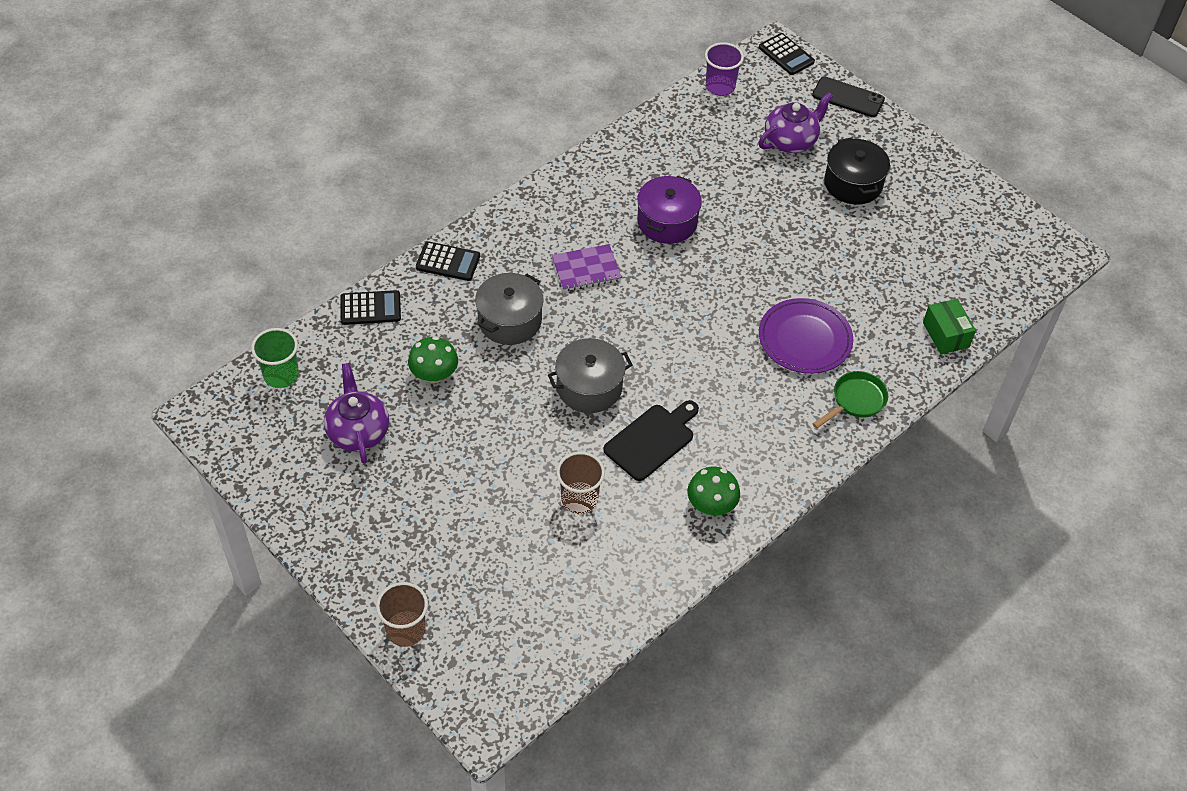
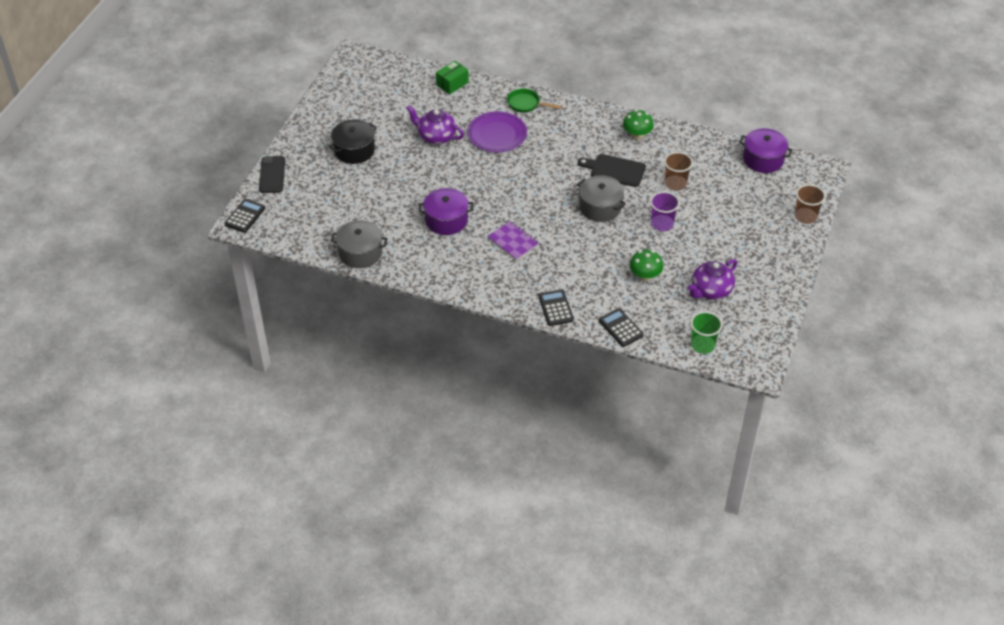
camera: 115 degrees left, 5 degrees down
grey pot [475,273,544,345] -> grey pot moved to [331,220,388,268]
purple cup [705,42,744,96] -> purple cup moved to [650,191,680,231]
purple teapot [758,92,833,153] -> purple teapot moved to [406,105,464,144]
none -> purple pot [739,128,793,173]

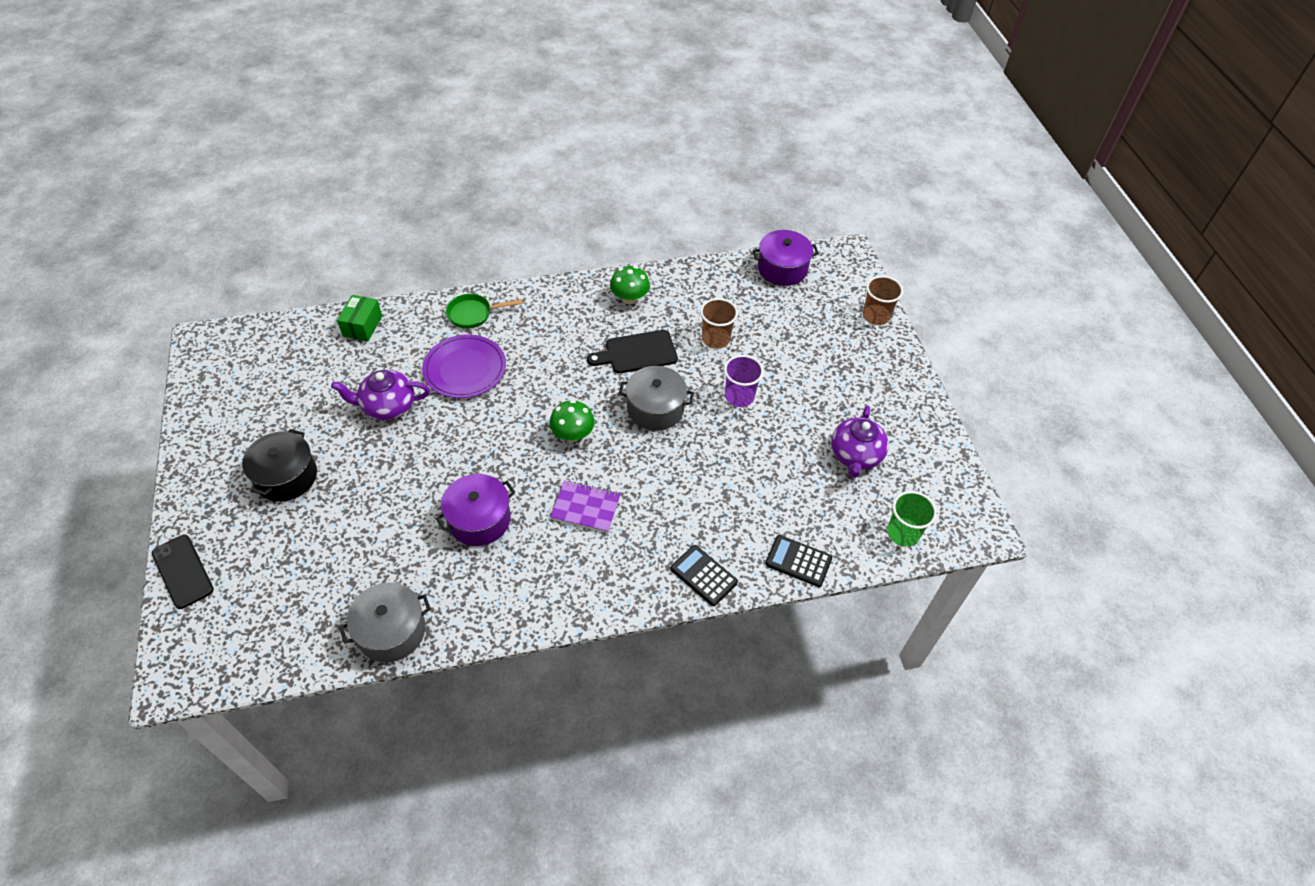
camera: 35 degrees left, 5 degrees up
black calculator [224,199,265,233] -> none
green mushroom [630,250,663,281] -> green mushroom moved to [549,400,595,442]

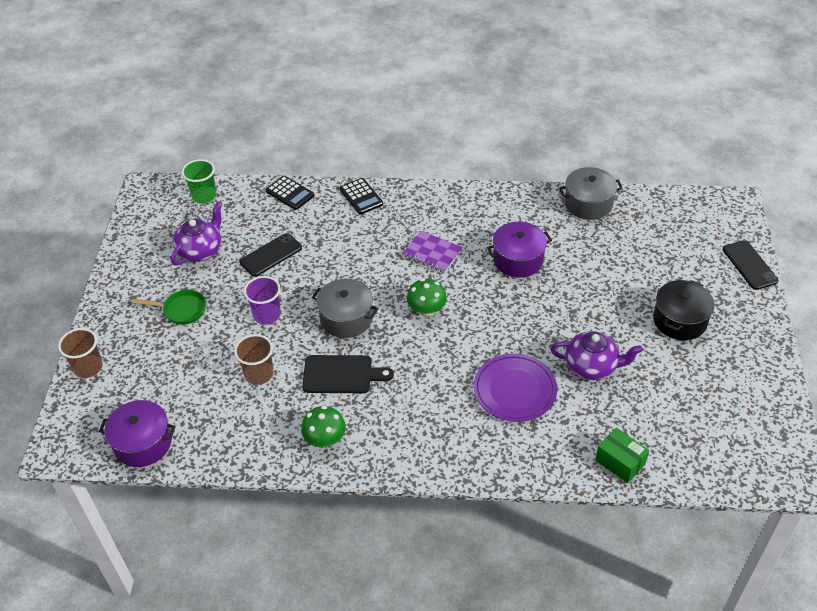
camera: 160 degrees left, 5 degrees down
green box [337,295,382,341] -> green box turned 75 degrees counterclockwise [595,428,649,483]
green pan [446,294,523,329] -> green pan moved to [132,290,206,325]
none -> black phone [240,233,302,277]

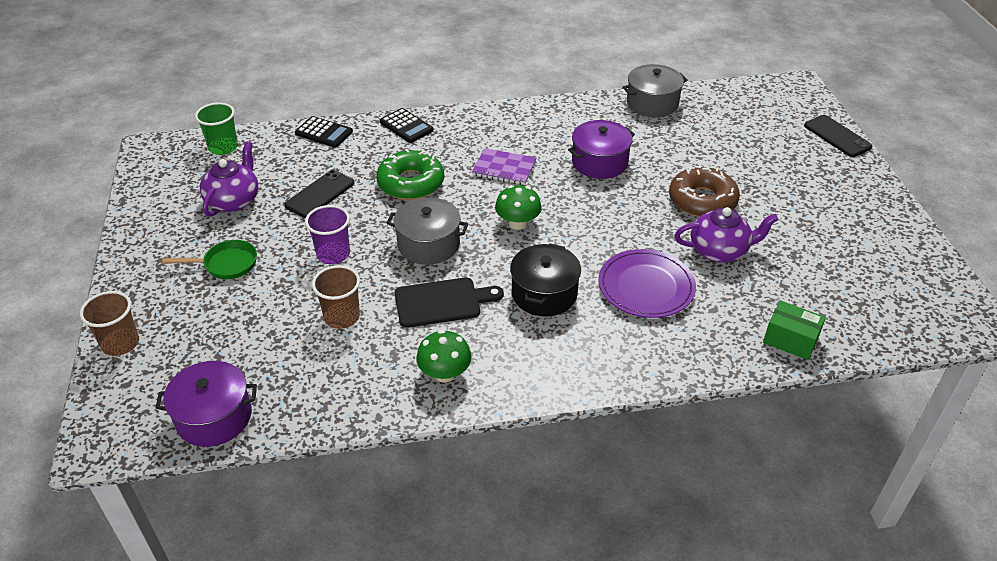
camera: 15 degrees left, 5 degrees down
black pot [653,280,714,340] -> black pot moved to [510,243,581,316]
none -> green donut [376,149,444,200]
none -> brown donut [669,165,740,217]

